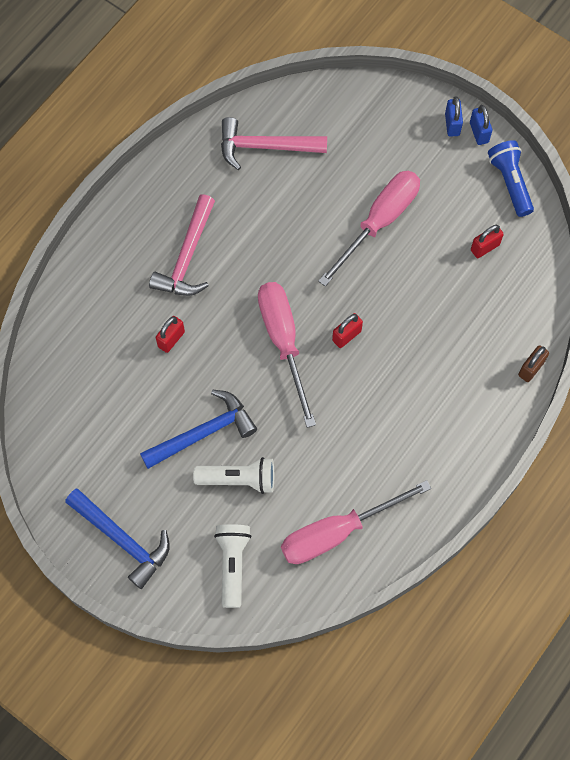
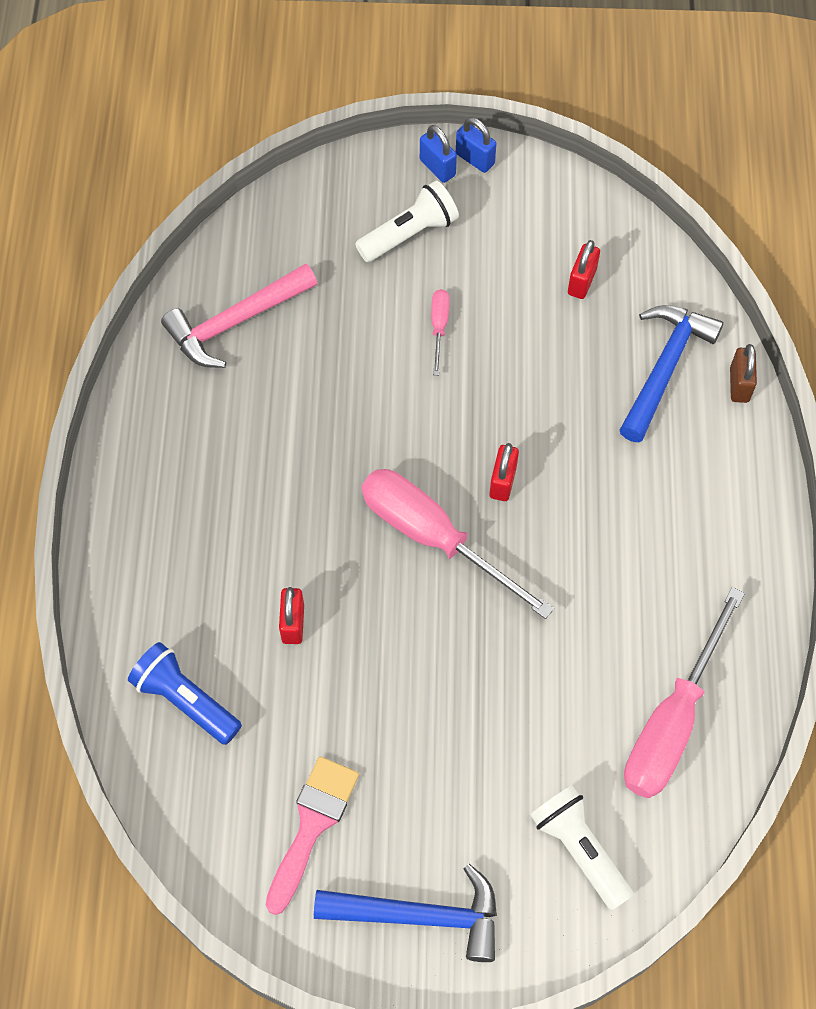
camera: 35 degrees left, 5 degrees down
blue hammer [140,390,257,469] -> blue hammer moved to [620,305,724,442]
pink hammer [149,194,215,296] -> none
white flashlight [193,457,274,494] -> white flashlight moved to [355,180,459,262]
pink screwdriver [318,171,420,287] -> pink screwdriver [431,289,450,375], size x0.45
blue flashlight [488,140,534,217] -> blue flashlight moved to [128,642,242,745]
none -> pink brush [266,756,359,915]

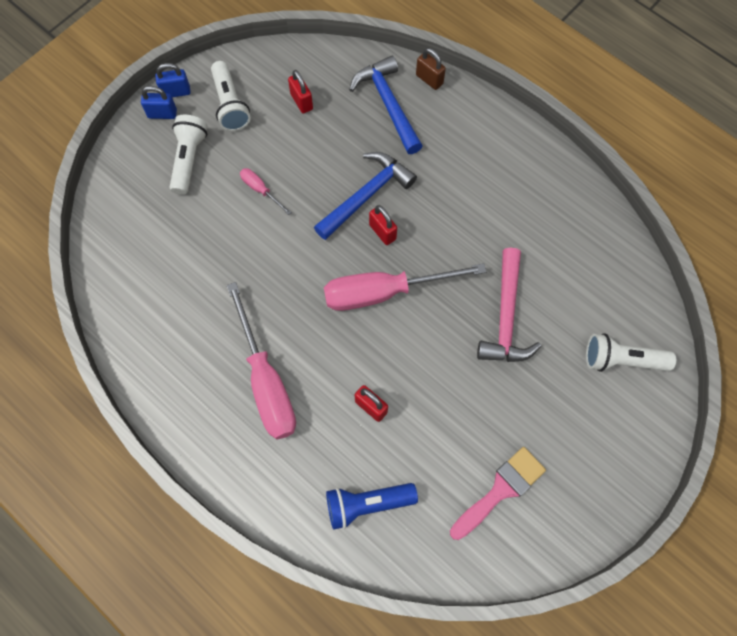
camera: 50 degrees left, 5 degrees up
pink hammer [161,263,317,368] -> pink hammer moved to [477,248,541,362]
pink brush [266,756,359,915] -> pink brush turned 75 degrees clockwise [450,447,546,540]
blue hammer [314,864,497,962] -> blue hammer moved to [314,152,417,240]
pink screwdriver [624,587,745,799] -> pink screwdriver moved to [227,282,296,440]
none -> white flashlight [211,61,251,131]

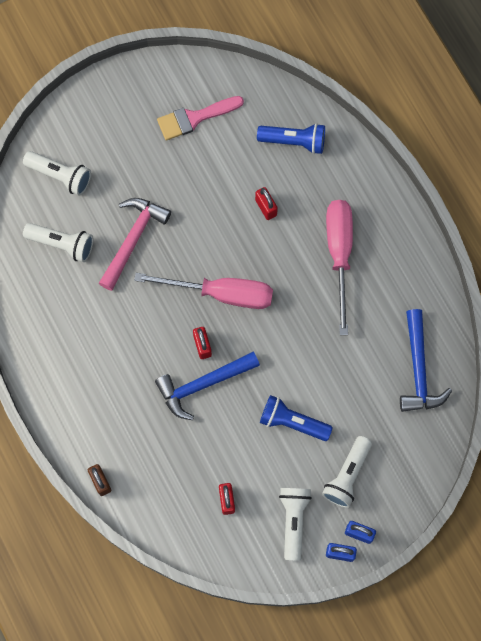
camera: 160 degrees left, 5 degrees up
pink screwdriver [240,168,292,215] -> blue flashlight [260,395,333,441]
blue hammer [349,56,422,154] -> blue hammer moved to [400,309,452,412]
none -> white flashlight [23,223,93,262]

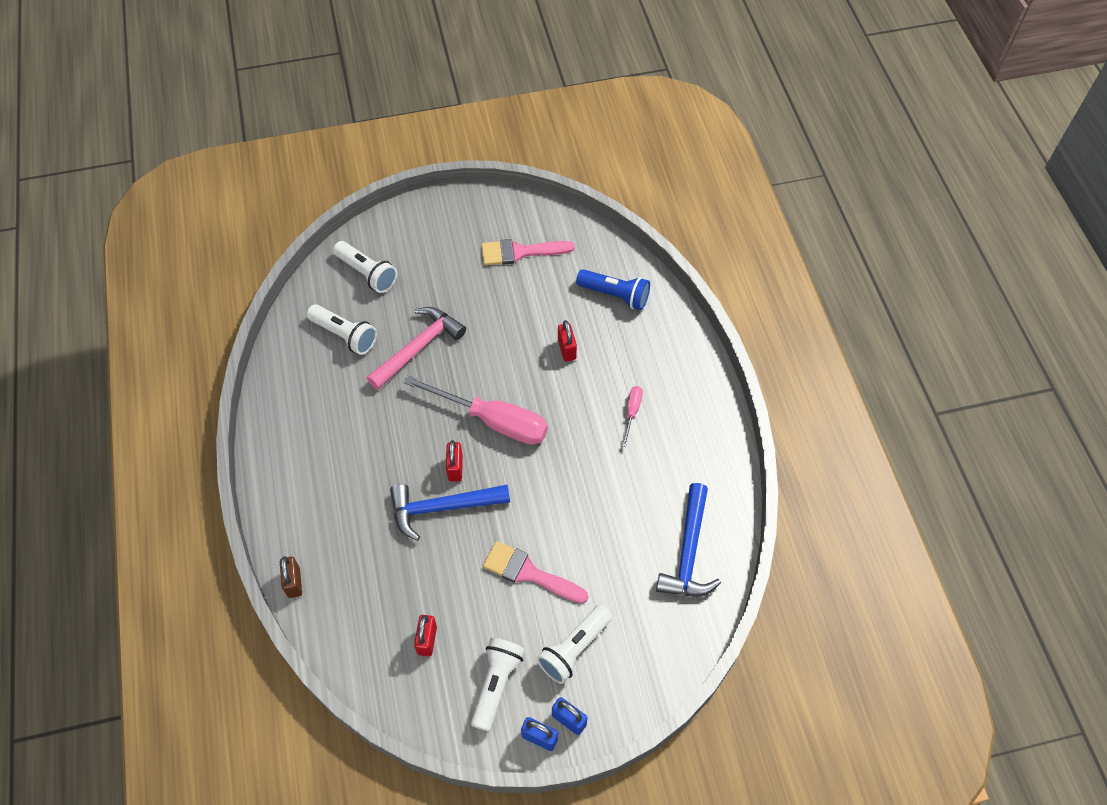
camera: 15 degrees right, 15 degrees down
blue flashlight [260,395,333,441] -> pink brush [483,541,588,603]
pink screwdriver [326,200,353,335] -> pink screwdriver [622,386,643,447], size x0.45

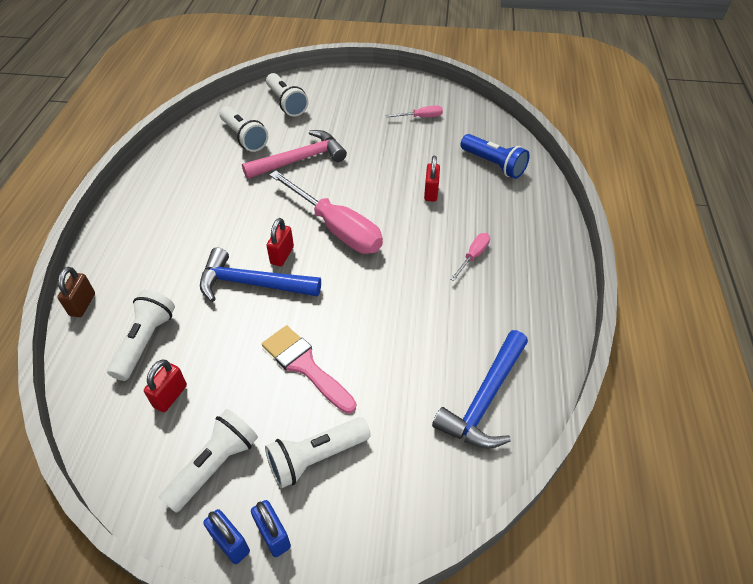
camera: 20 degrees right, 10 degrees down
pink brush [481,239,574,265] -> pink screwdriver [386,105,443,118]
none -> white flashlight [107,290,175,381]

